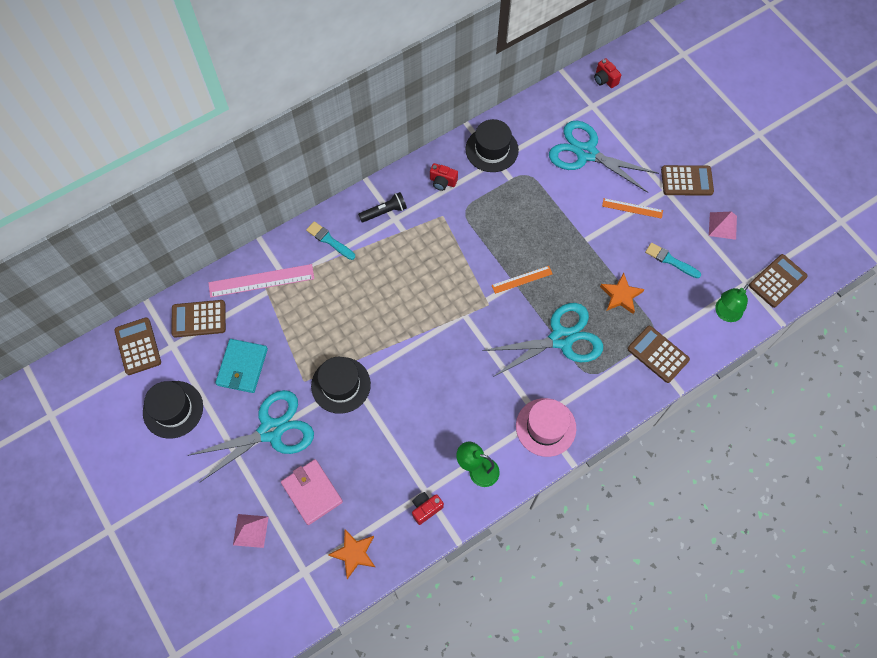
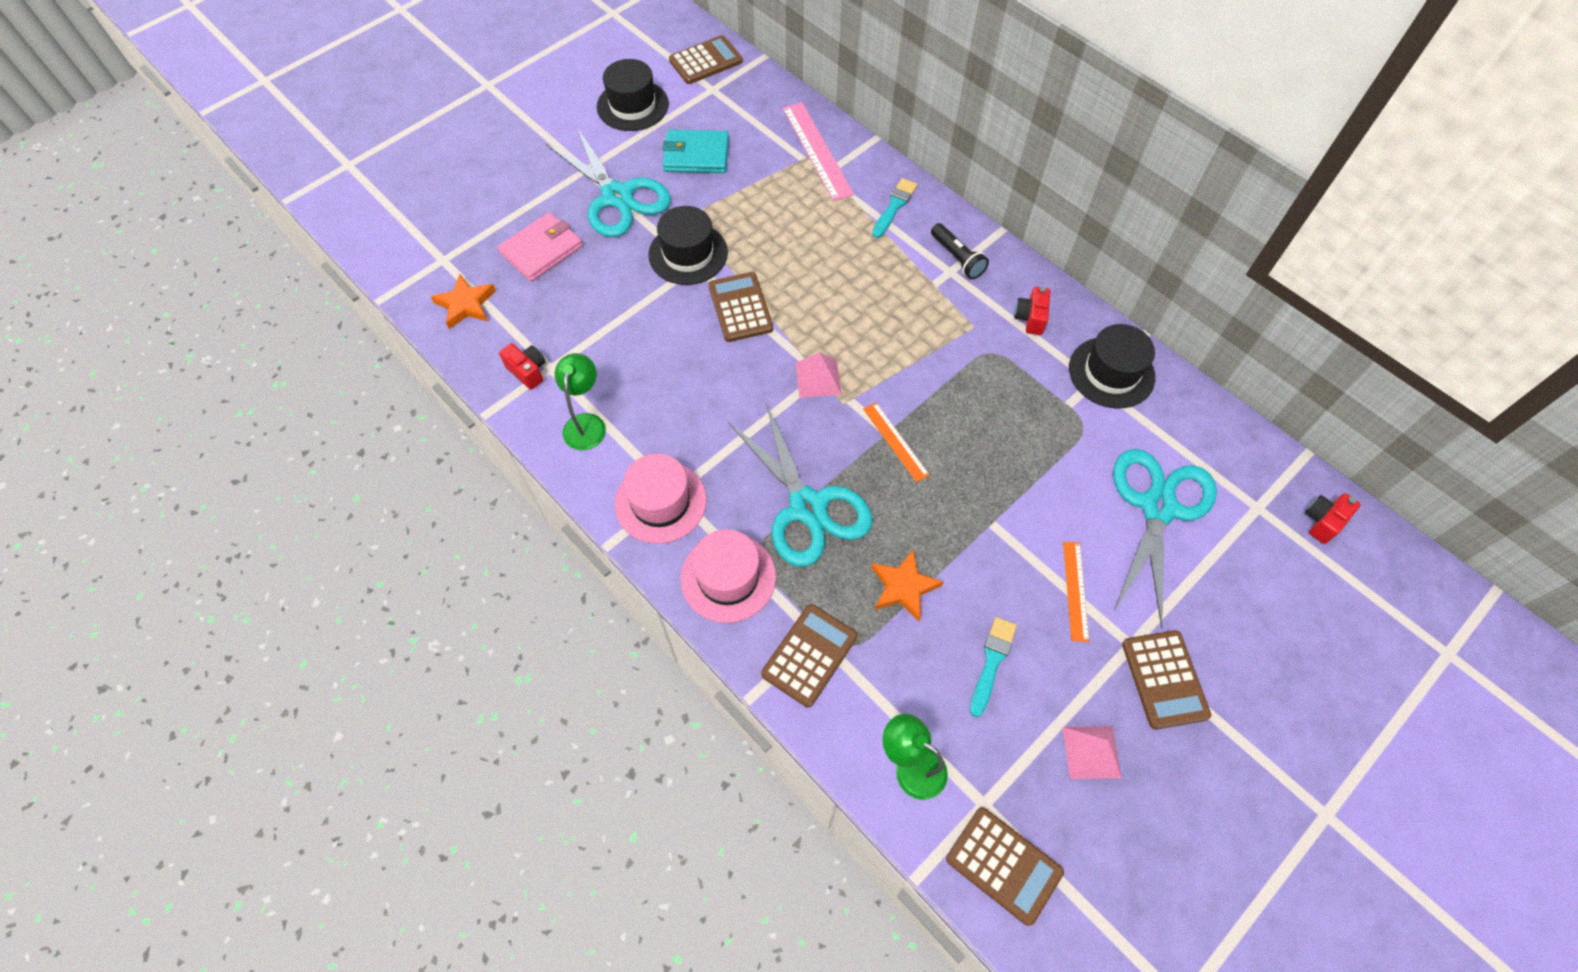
camera: 80 degrees right, 5 degrees down
brown calculator [171,300,226,338] -> brown calculator moved to [708,272,773,342]
pink pyramid [233,514,268,548] -> pink pyramid moved to [796,352,842,398]
none -> pink hat [680,529,776,623]

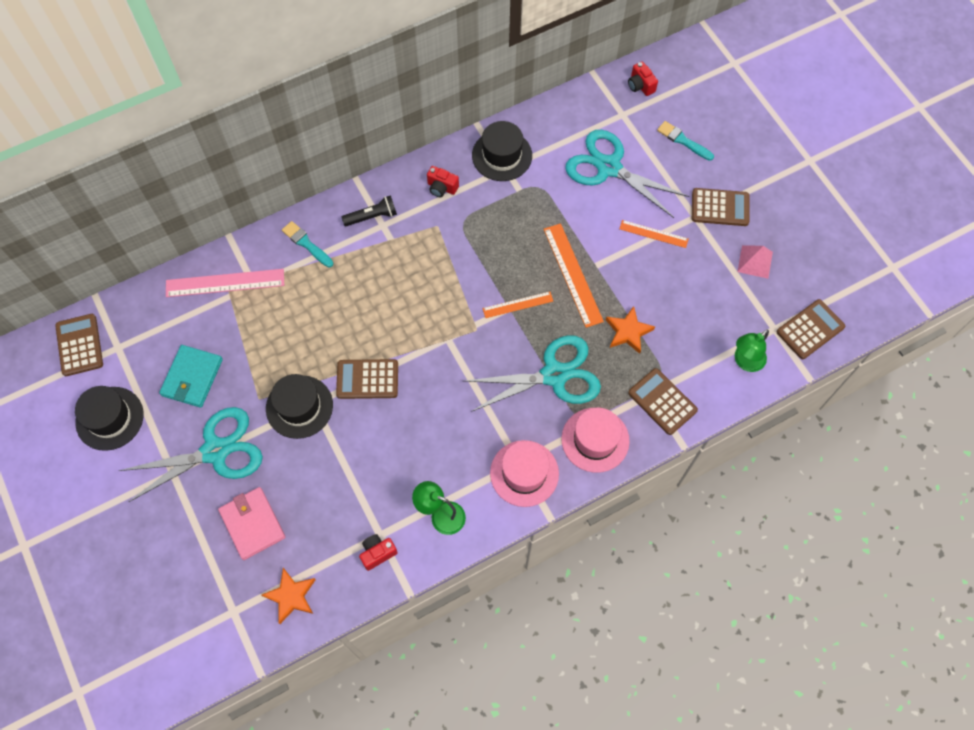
camera: 75 degrees left, 5 degrees up
pink pyramid [796,352,842,398] -> none
turquoise brush [970,617,1017,718] -> turquoise brush moved to [657,121,714,161]
none -> orange ruler [544,223,604,328]

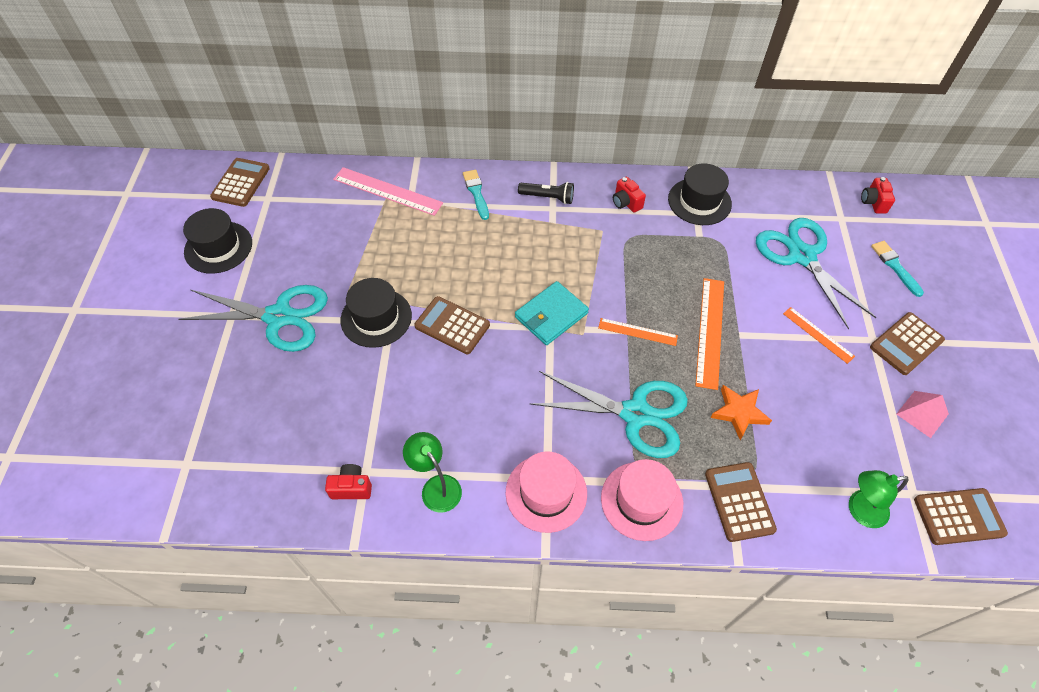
camera: 30 degrees right, 10 degrees down
turquoise wallet [159,345,223,408] -> turquoise wallet moved to [515,281,589,345]
pink wallet [218,487,285,560] -> none
orange star [262,568,316,624] -> none
brown calculator [692,188,749,226] -> brown calculator turned 105 degrees clockwise [870,312,945,375]

